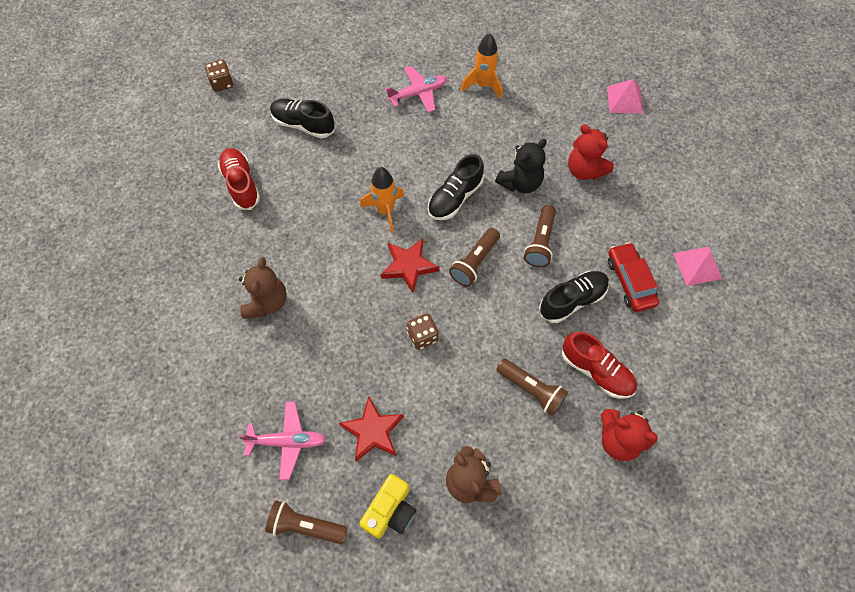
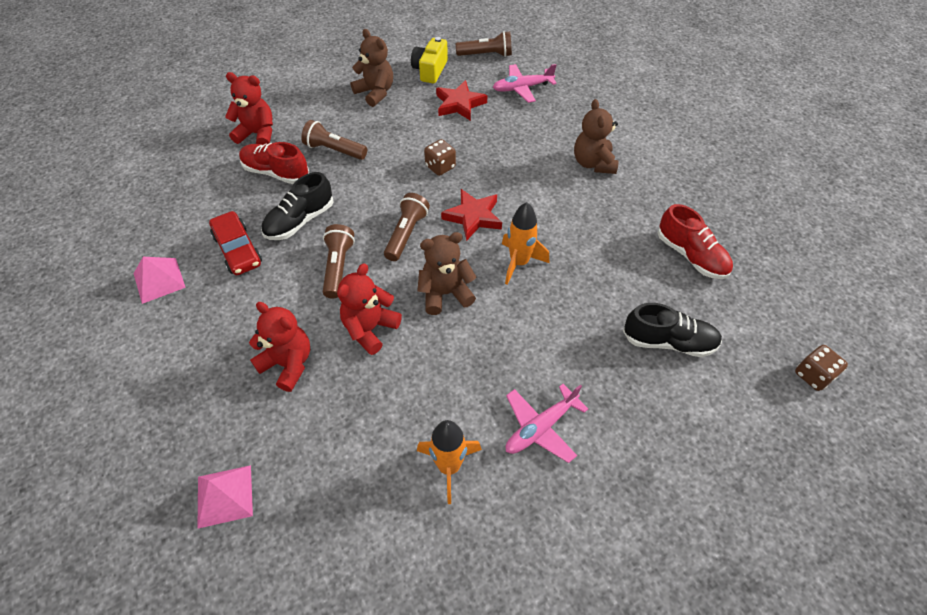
camera: 165 degrees right, 10 degrees down
black shoe [428,154,484,220] -> brown teddy bear [417,232,476,315]
black teddy bear [495,139,547,193] -> red teddy bear [337,263,402,355]

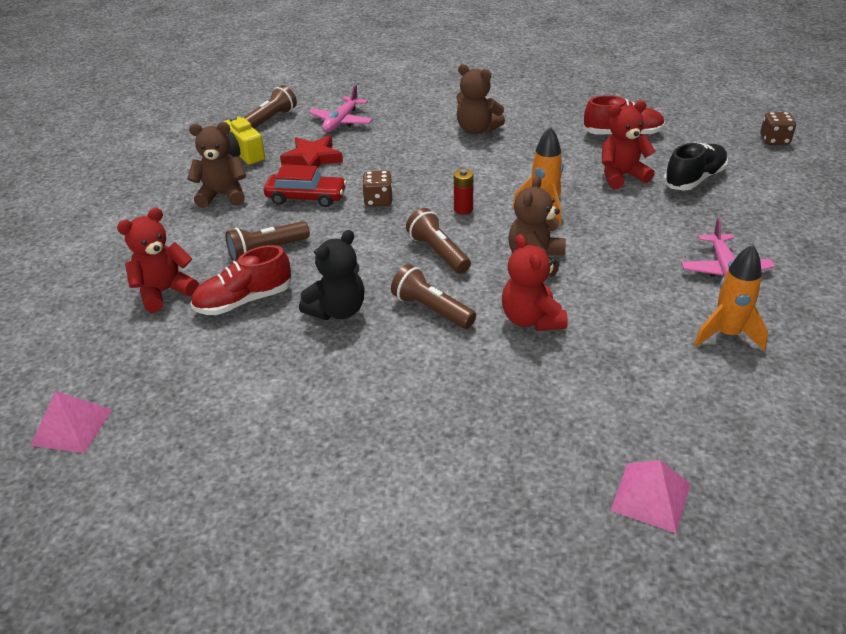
camera: 50 degrees left, 15 degrees down
pink pyramid [134,257,186,304] -> pink pyramid moved to [30,391,112,453]
red car [209,211,262,275] -> red car moved to [264,164,347,207]
red teddy bear [249,302,310,392] -> red teddy bear moved to [602,101,656,189]
black shoe [261,172,334,240] -> black teddy bear [299,230,364,320]
red star [441,189,502,241] -> red battery [454,169,474,214]

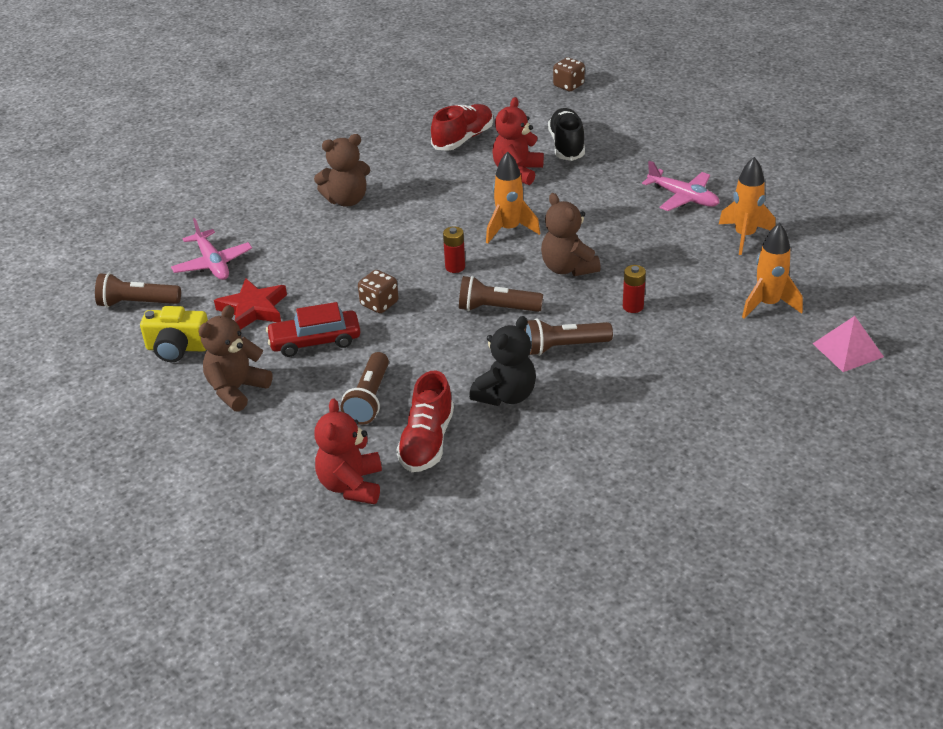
camera: 50 degrees left, 0 degrees up
pink pyramid [30,391,112,453] -> none
brown flashlight [243,85,297,128] -> brown flashlight turned 75 degrees counterclockwise [95,273,181,308]
red car [264,164,347,207] -> red car turned 150 degrees counterclockwise [266,302,360,357]
black teddy bear [299,230,364,320] -> black teddy bear turned 45 degrees clockwise [469,316,536,406]
red teddy bear [502,234,568,331] -> red battery [623,265,646,313]
none -> orange rocket [742,223,803,319]

